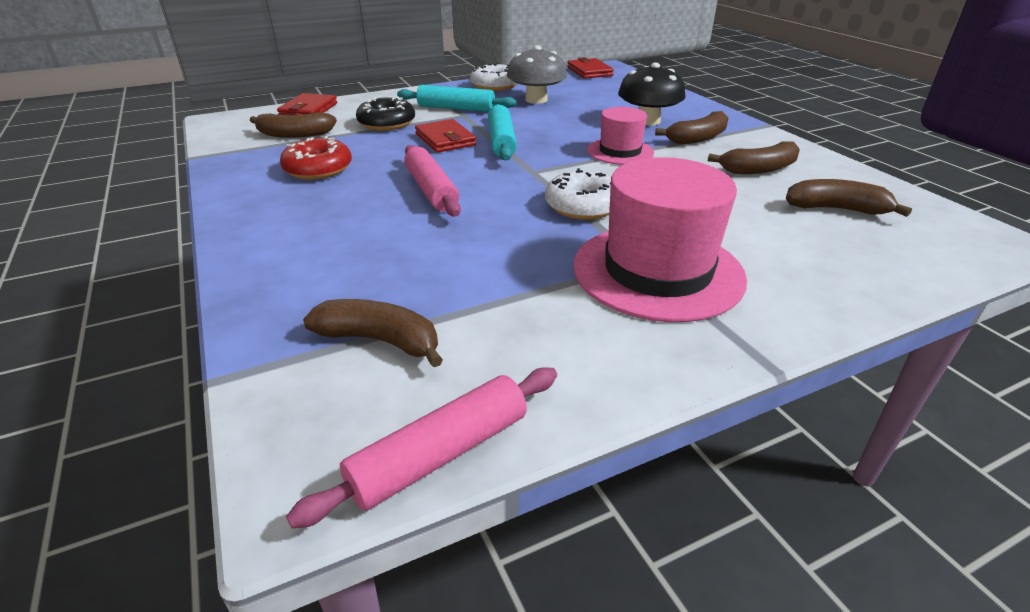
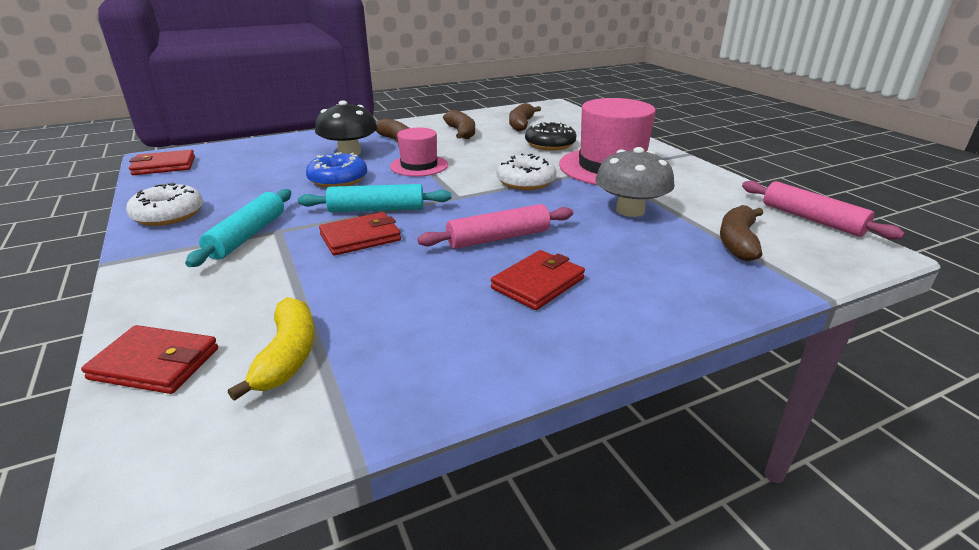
camera: 90 degrees left, 5 degrees down
brown banana [250,112,337,138] -> yellow banana [228,297,315,401]
red donut [280,136,352,180] -> none
black donut [356,96,415,131] -> black donut moved to [525,122,576,151]
grey mushroom [507,45,567,104] -> grey mushroom moved to [595,147,675,217]
none -> blue donut [306,152,367,188]
none -> red wallet [491,250,585,310]

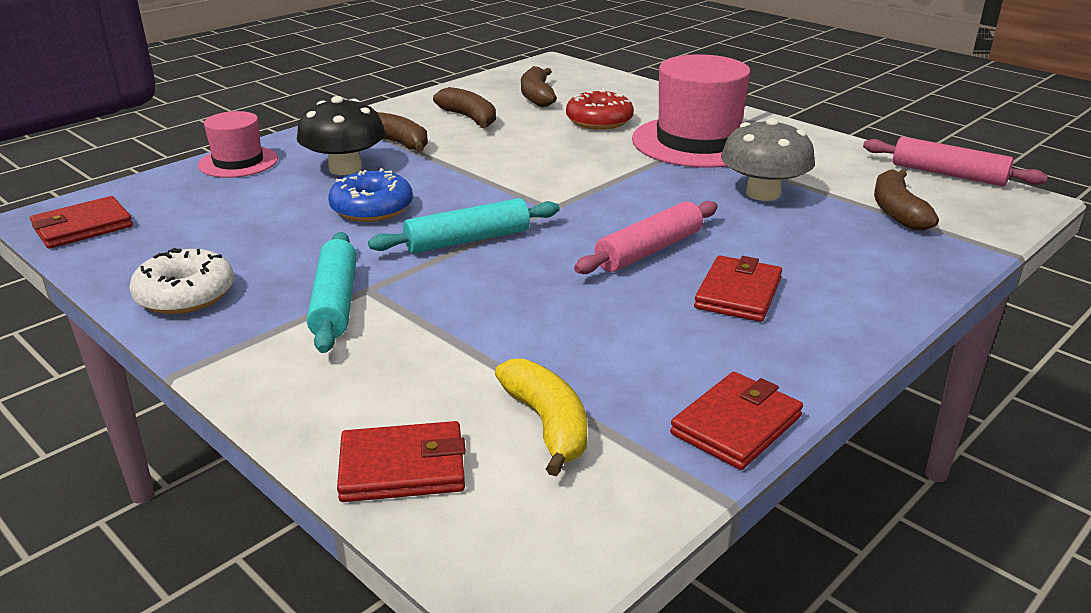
camera: 20 degrees left, 0 degrees up
red wallet [319,212,401,255] -> red wallet moved to [670,372,803,470]
pink hat [390,128,448,176] -> pink hat moved to [198,111,278,178]
white donut [496,153,557,190] -> none
black donut [525,122,576,151] -> red donut [566,89,634,130]

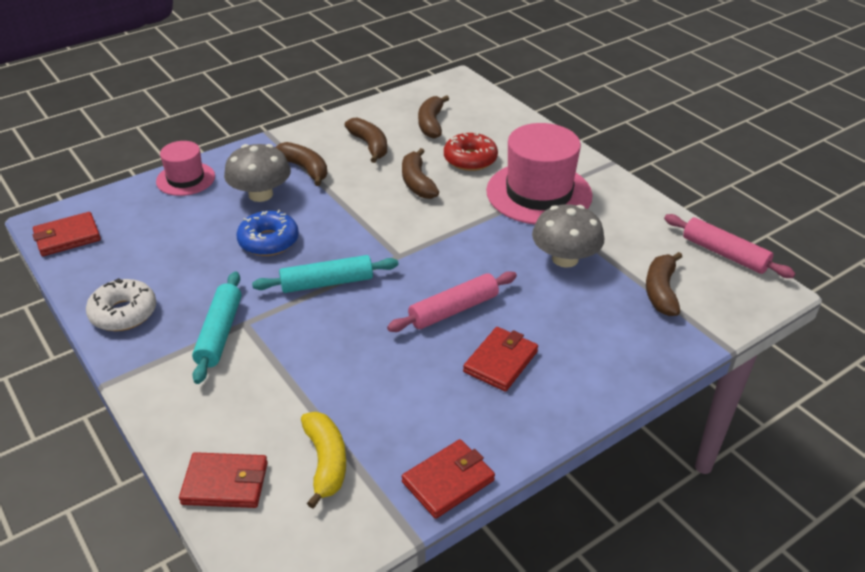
camera: 10 degrees right, 10 degrees up
black mushroom [297,96,385,175] -> grey mushroom [224,144,291,202]
none -> brown banana [402,148,439,199]

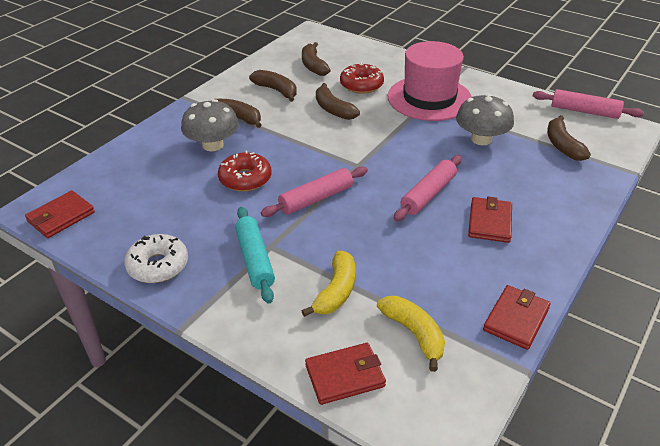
camera: 20 degrees left, 0 degrees up
pink hat [156,141,215,196] -> none
blue donut [236,210,299,256] -> red donut [218,151,272,192]
turquoise rolling pin [252,255,398,293] -> pink rolling pin [261,166,368,217]
none -> yellow banana [302,251,355,317]

